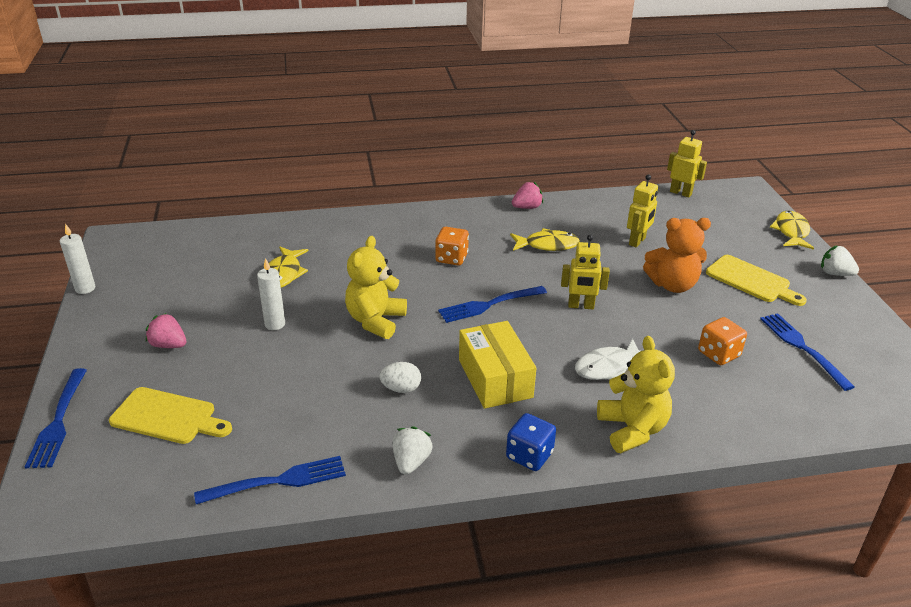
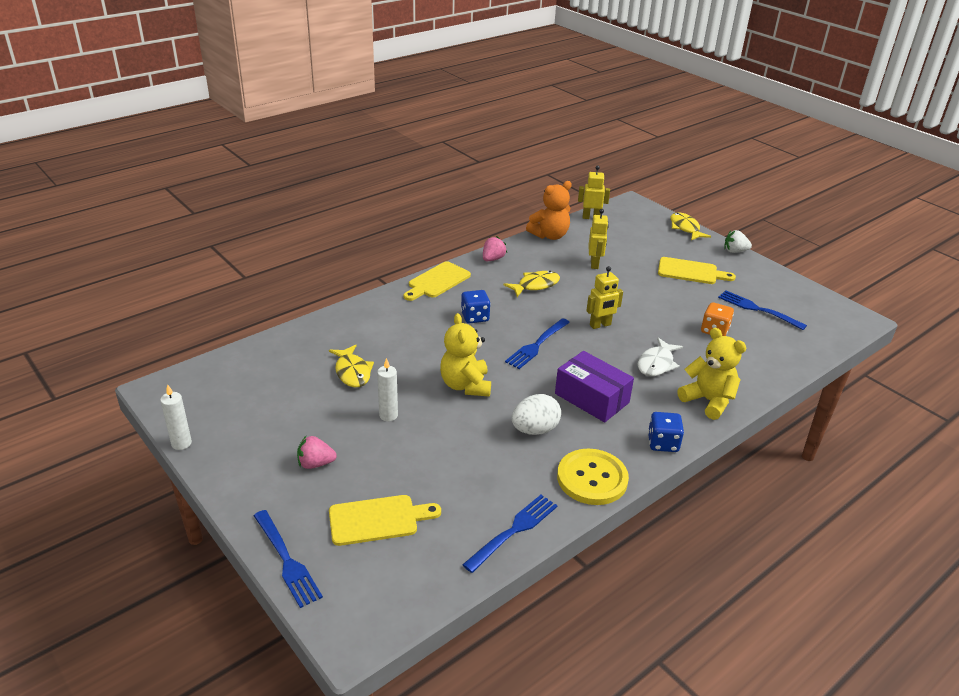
camera: 30 degrees left, 0 degrees up
white egg [379,362,421,393] -> white egg [512,394,561,435], size x1.52
white strawberry [392,426,433,475] -> yellow button [557,449,629,505]
orange dice [435,227,469,266] -> blue dice [461,290,490,323]
yellow box [459,321,536,409] -> purple box [555,351,634,422]
orange teddy bear [643,218,711,293] -> orange teddy bear moved to [526,181,572,240]
none -> yellow cutting board [404,261,471,301]

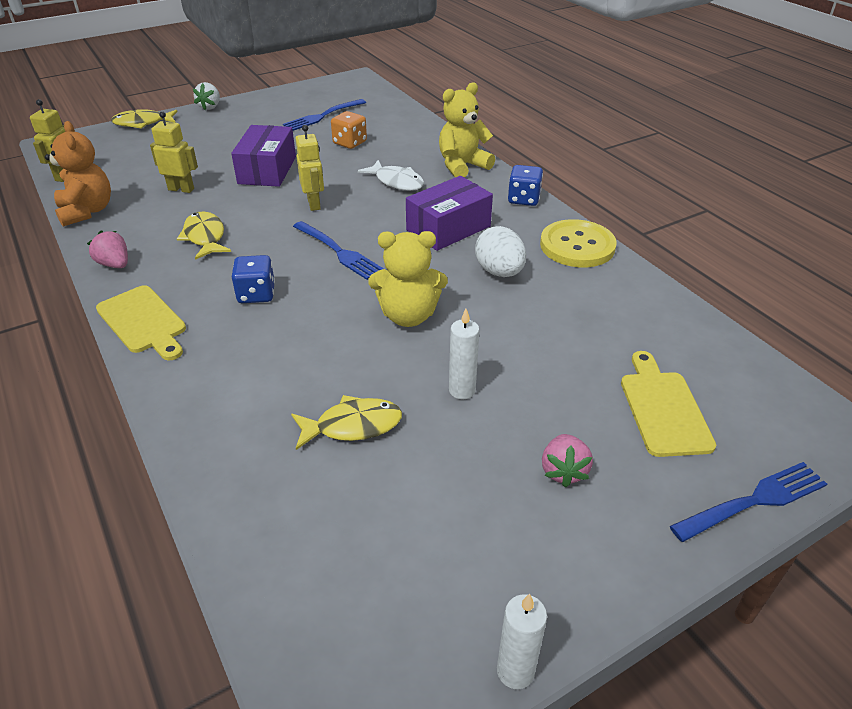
camera: 80 degrees left, 5 degrees up
blue fork [462,495,558,573] -> none
yellow cutting board [658,257,736,284] -> none
none -> purple box [231,125,296,187]

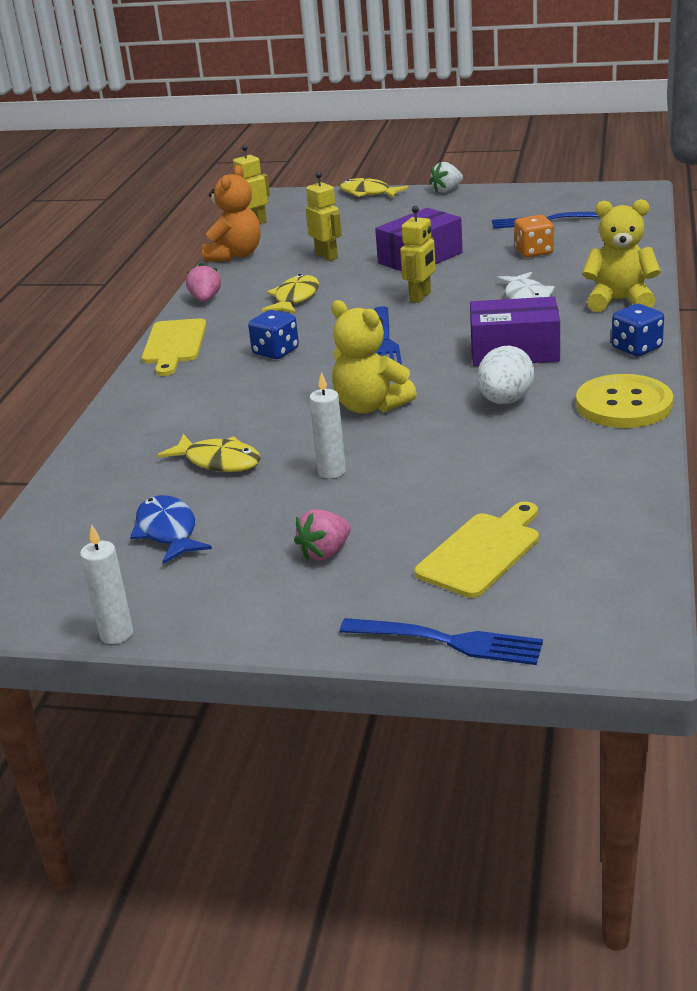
camera: 45 degrees right, 10 degrees down
none -> blue fish [130,495,212,564]

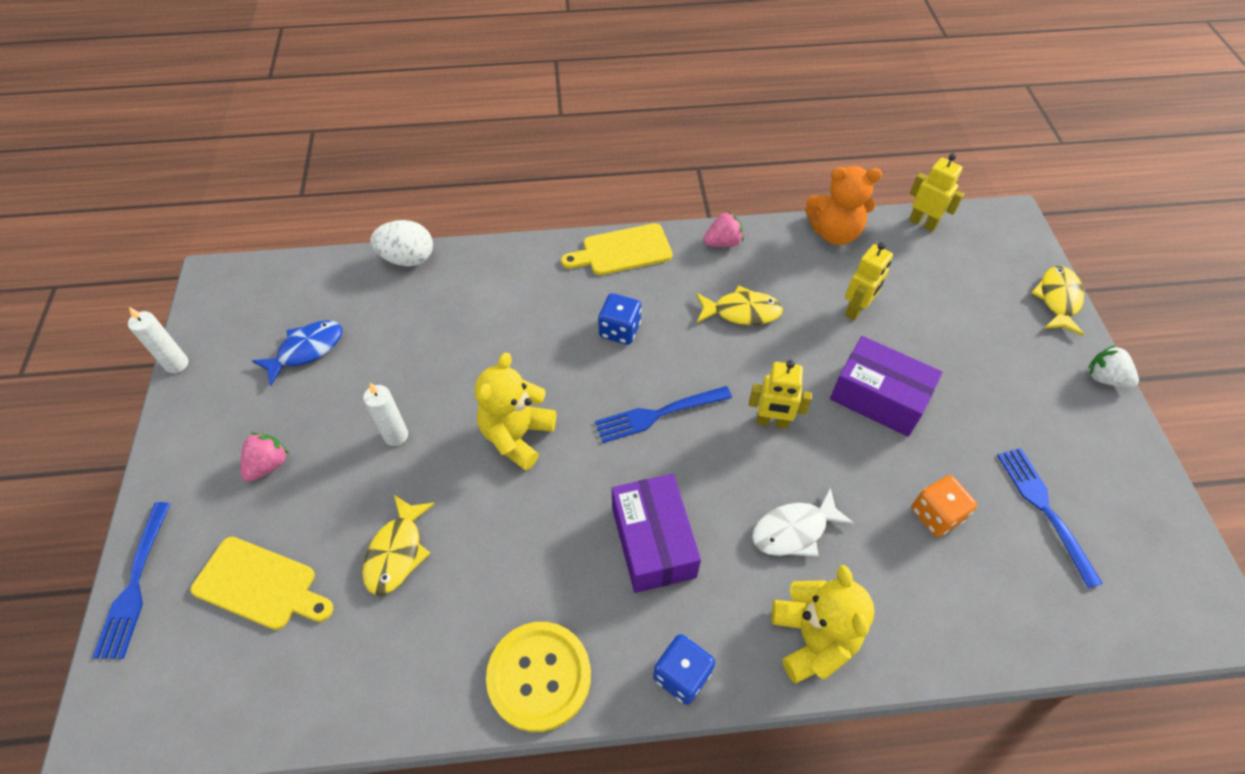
camera: 70 degrees right, 25 degrees up
yellow fish [158,434,261,472] -> yellow fish moved to [362,495,435,595]
pink strawberry [294,509,351,561] -> pink strawberry turned 90 degrees clockwise [240,432,289,482]
white egg [477,346,534,404] -> white egg moved to [371,220,433,266]

